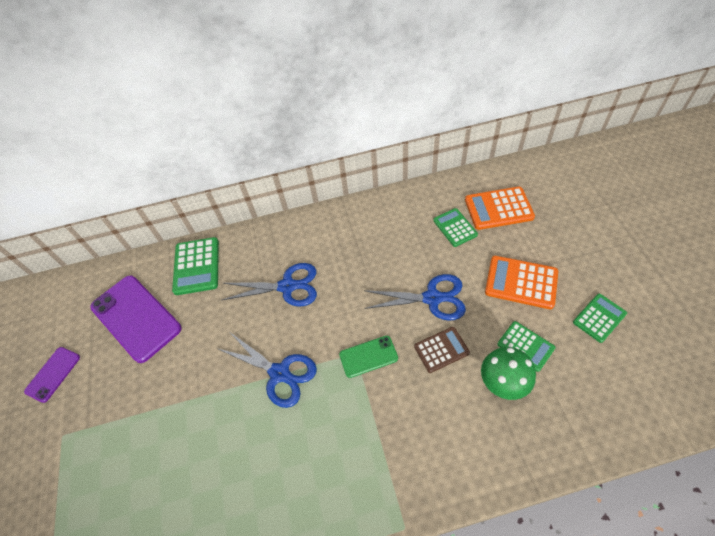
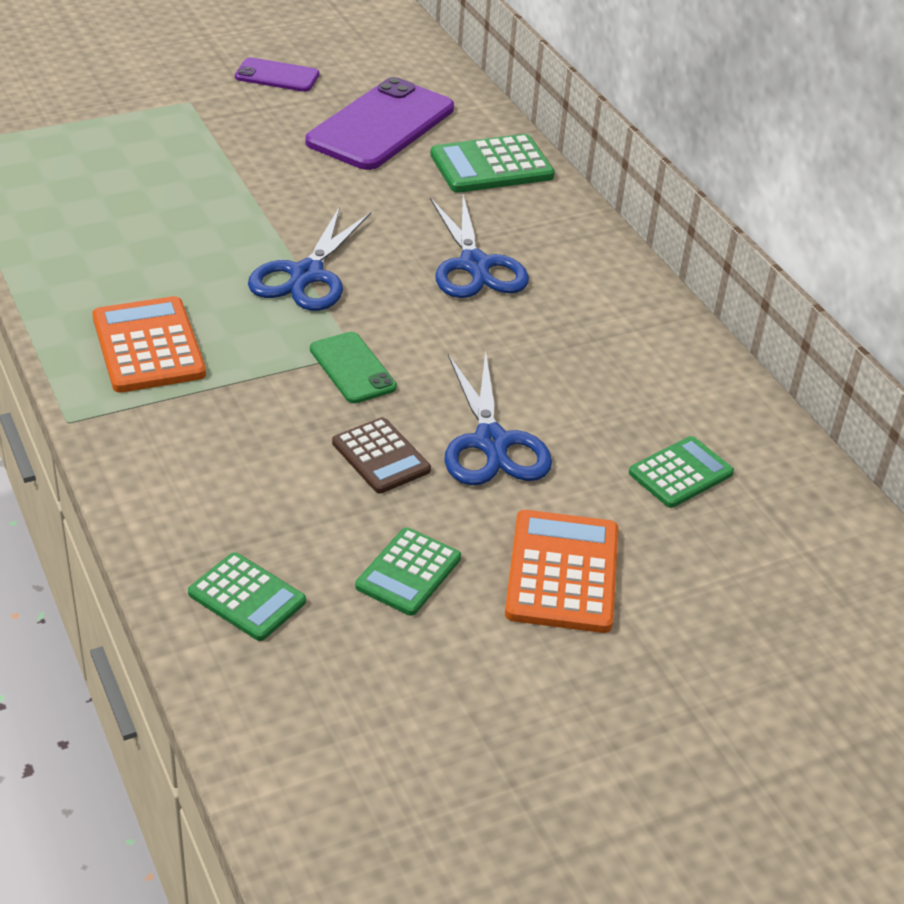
camera: 70 degrees right, 15 degrees down
orange calculator [465,187,535,230] -> orange calculator moved to [92,296,206,393]
green mushroom [481,347,536,400] -> none
green calculator [573,294,627,343] -> green calculator moved to [188,552,306,641]

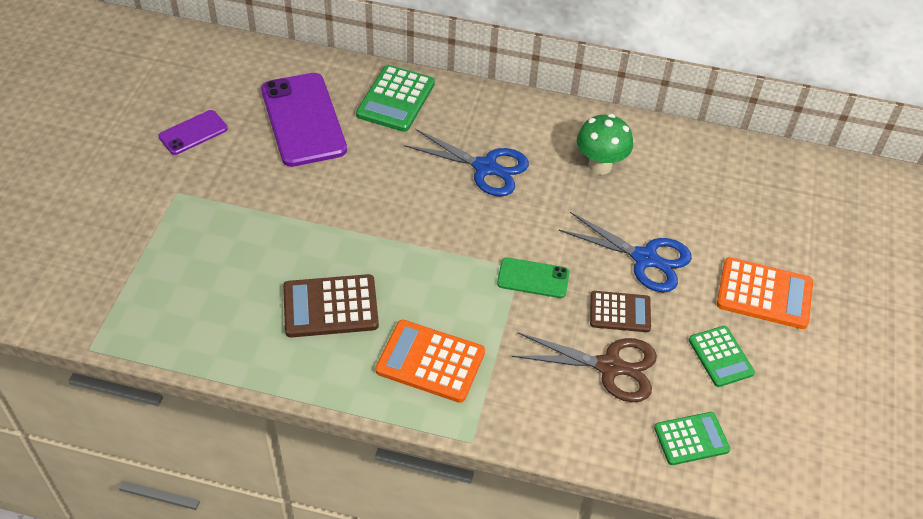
camera: 50 degrees left, 10 degrees up
blue scissors [248,206,371,311] -> none
orange calculator [505,510,619,633] -> orange calculator turned 150 degrees clockwise [717,257,813,329]
green calculator [629,436,734,508] -> none
none -> brown calculator [283,274,379,338]
none -> brown scissors [512,332,657,402]
none -> green mushroom [577,114,633,175]

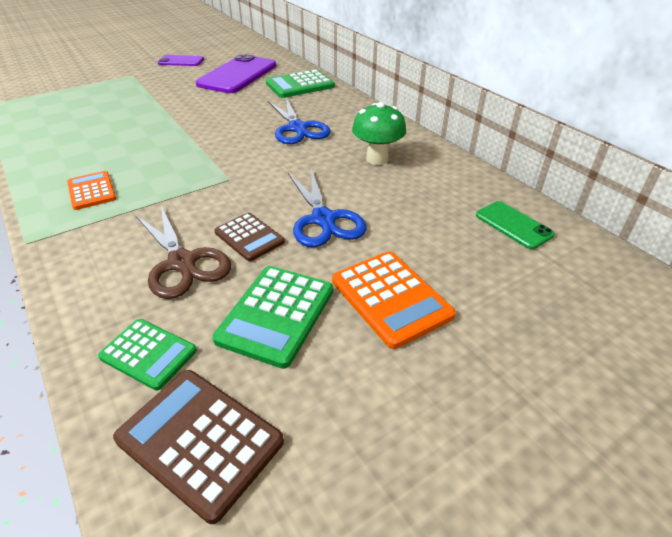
camera: 45 degrees right, 10 degrees down
brown calculator [283,274,379,338] -> brown calculator moved to [113,370,284,524]
orange calculator [375,320,485,403] -> orange calculator [67,171,116,210], size x0.66
green phone [497,257,570,298] -> green phone moved to [476,201,555,249]
green calculator [689,326,755,387] -> green calculator [212,266,333,369], size x1.52

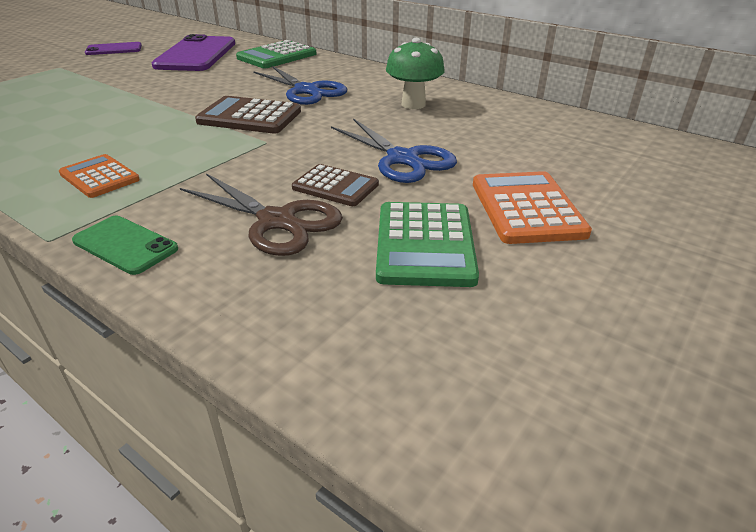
camera: 20 degrees left, 5 degrees down
green calculator [98,319,197,391] -> none
brown calculator [113,370,284,524] -> brown calculator moved to [195,96,301,134]
orange calculator [332,251,456,349] -> orange calculator turned 135 degrees counterclockwise [473,171,592,244]
green phone [476,201,555,249] -> green phone moved to [72,216,178,275]

